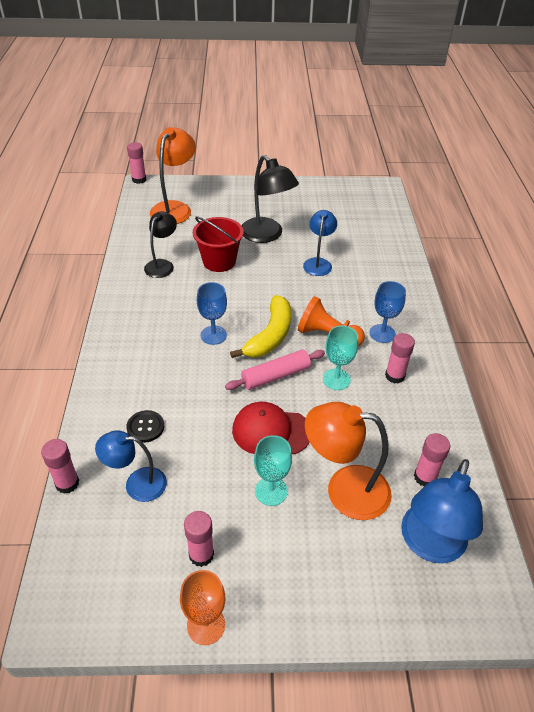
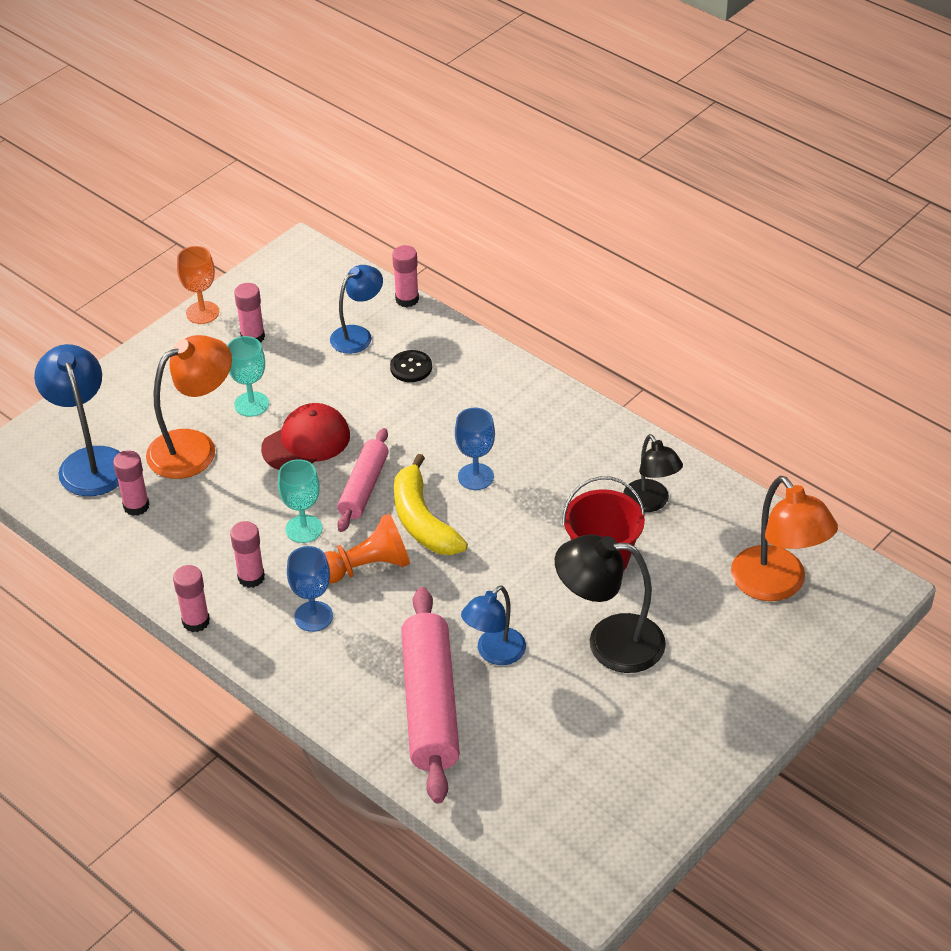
camera: 135 degrees right, 0 degrees up
pink glue stick [127,142,146,184] -> pink glue stick moved to [173,565,210,632]
blue lamp [303,210,337,276] -> blue lamp turned 75 degrees clockwise [461,585,526,665]
none -> pink rolling pin [401,587,460,803]

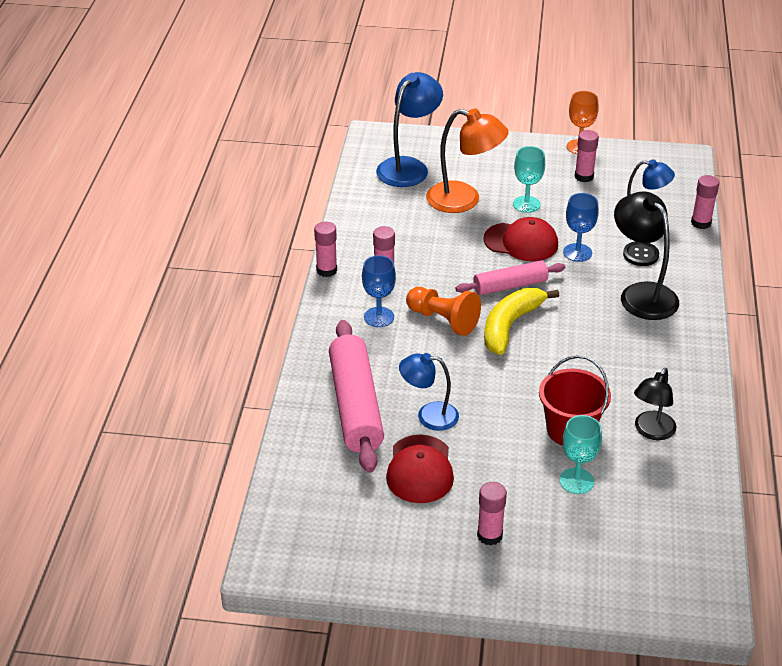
camera: 55 degrees right, 5 degrees down
pink glue stick [113,450,149,516] -> pink glue stick moved to [477,482,507,545]
turquoise goblet [278,459,323,543] -> turquoise goblet moved to [560,415,602,494]
pink rolling pin [401,587,460,803] -> pink rolling pin turned 60 degrees counterclockwise [329,320,384,473]
blue goblet [455,408,495,490] -> blue goblet moved to [563,193,599,262]
black lamp [555,534,666,673] -> black lamp moved to [614,192,679,320]
orange lamp [731,476,838,601] -> none
none -> red cap [386,435,454,503]

